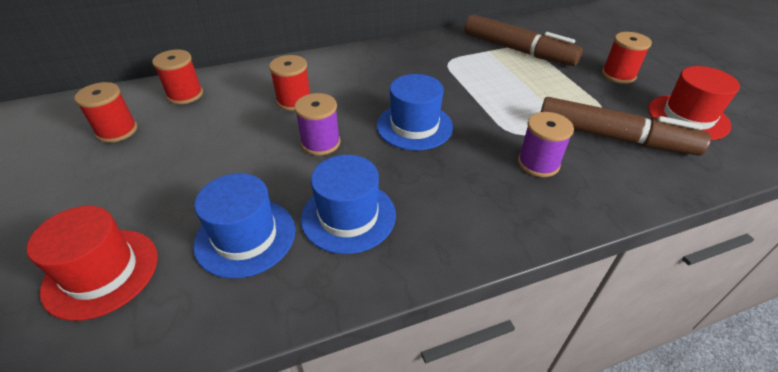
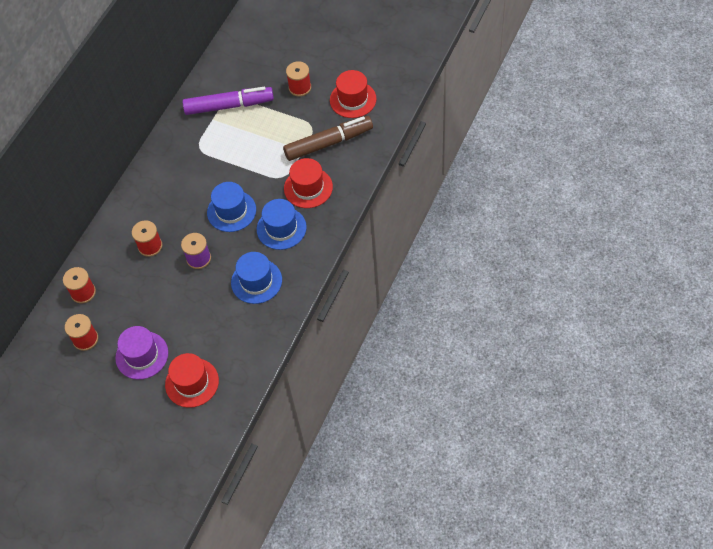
camera: 40 degrees left, 15 degrees up
blue hat [194,173,295,279] -> blue hat moved to [257,199,307,250]
brown marker [465,14,583,66] -> purple marker [183,87,274,115]
purple spool [518,112,574,177] -> red hat [284,158,333,208]
none -> purple hat [115,326,168,380]

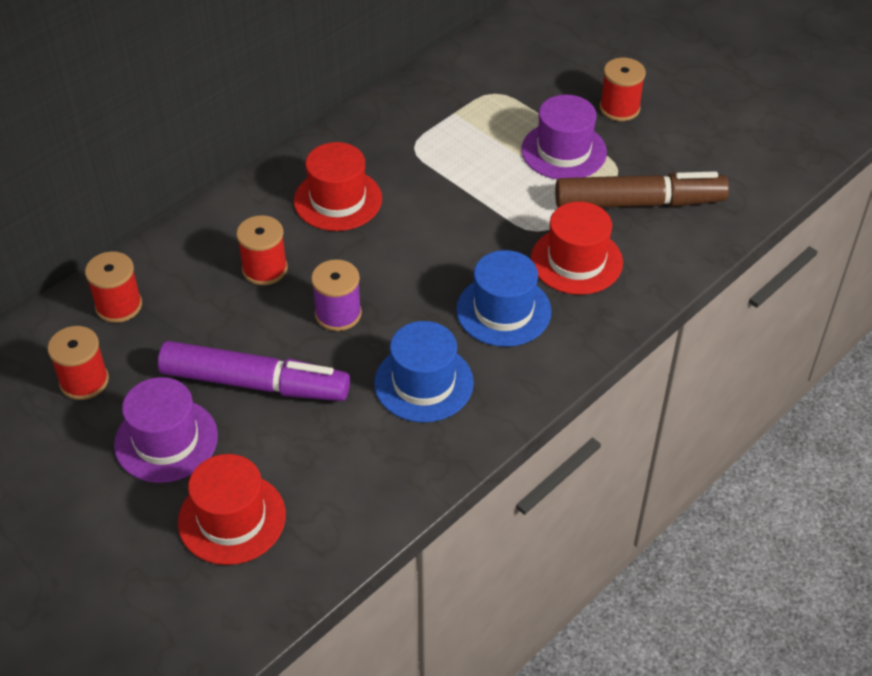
camera: 15 degrees right, 10 degrees down
purple marker [183,87,274,115] -> purple marker moved to [158,341,350,401]
blue hat [207,182,256,232] -> none
red hat [330,70,377,118] -> red hat moved to [294,142,382,231]
none -> purple hat [521,95,607,179]

